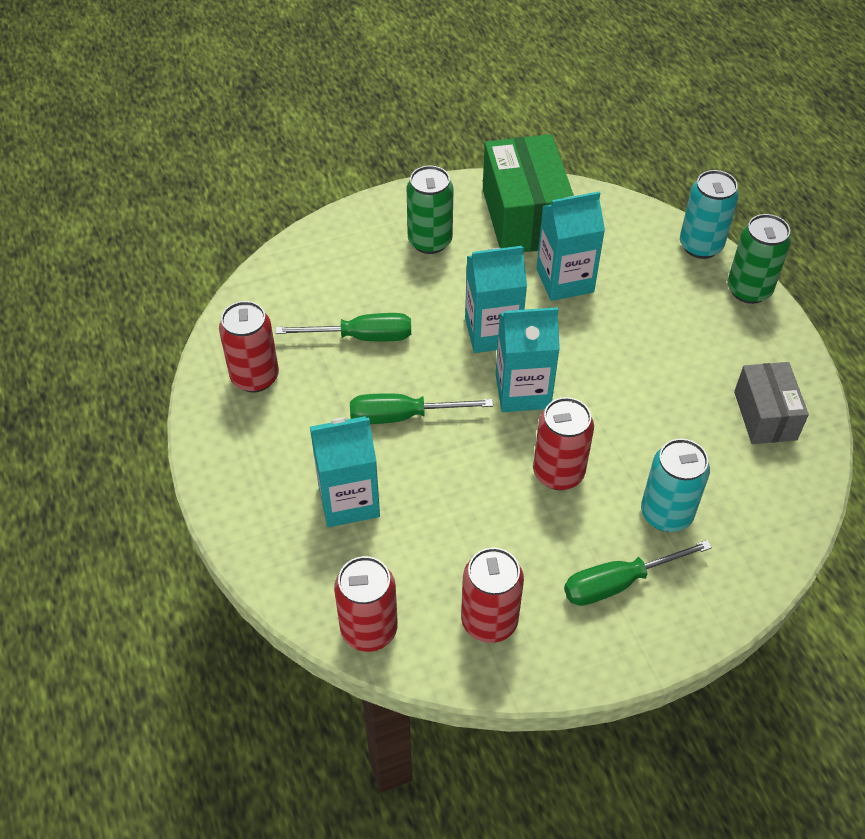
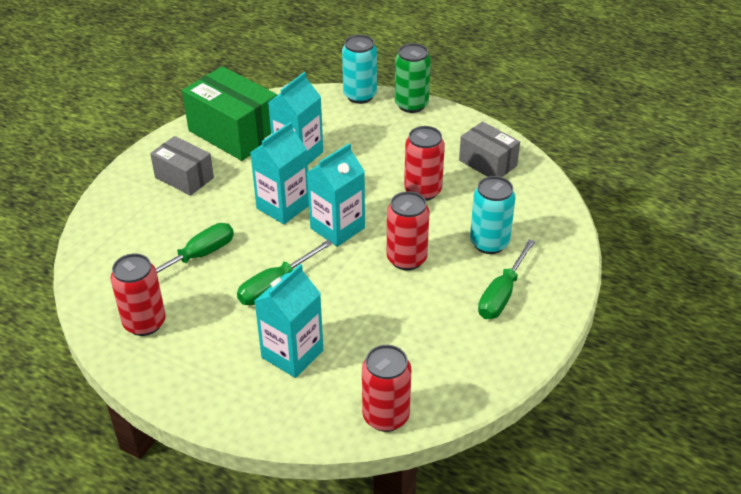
camera: 40 degrees left, 10 degrees down
green can [406,166,454,254] -> grey box [150,136,214,196]
red can [461,548,524,643] -> red can moved to [404,126,445,201]

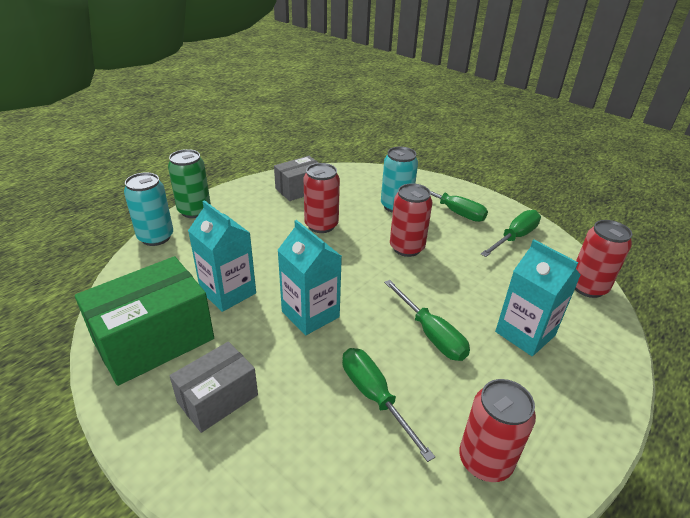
camera: 80 degrees left, 5 degrees down
turquoise carton [307,143,365,247] -> none
none -> green screwdriver [481,210,541,257]

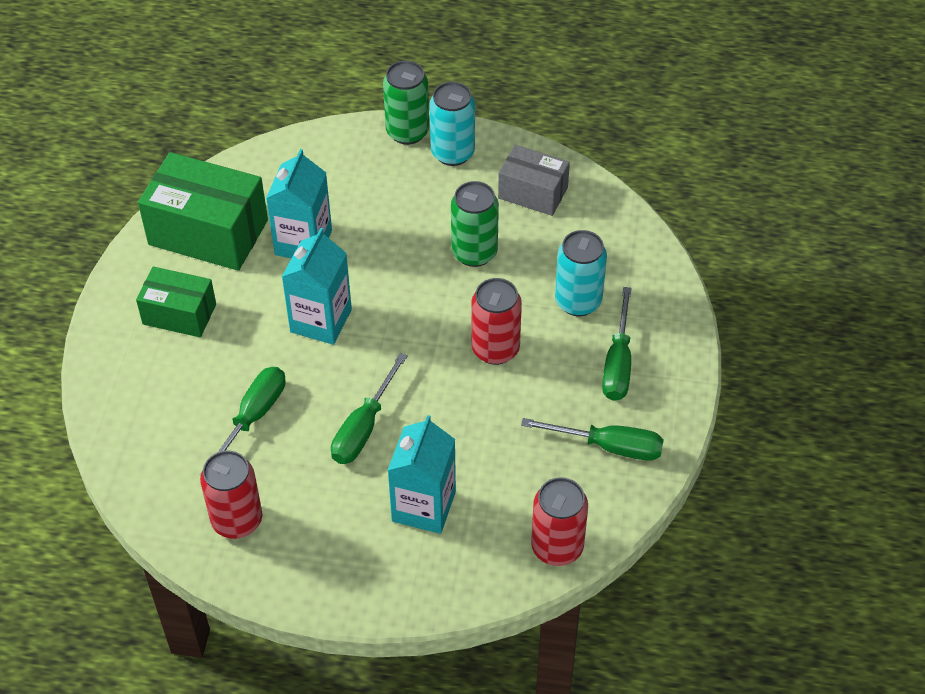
camera: 60 degrees right, 15 degrees up
turquoise can [124,172,173,246] -> turquoise can moved to [429,82,475,166]
grey box [169,341,258,433] -> green box [136,266,216,337]
red can [304,163,340,233] -> green can [451,181,499,267]

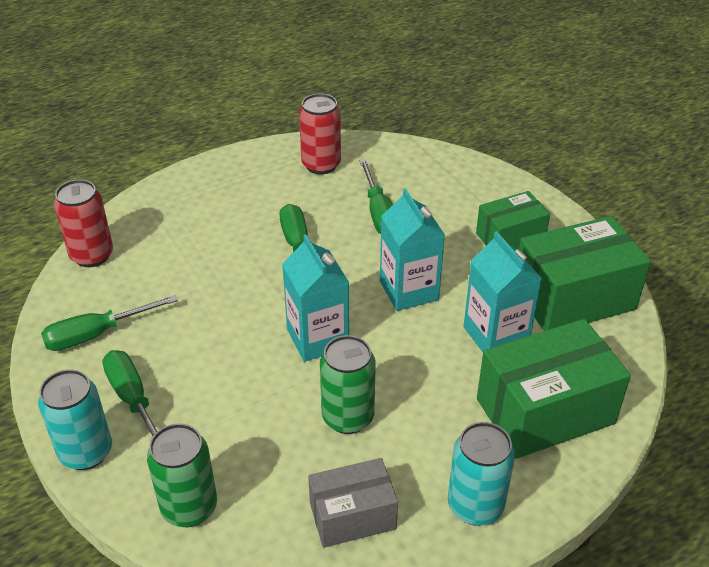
camera: 140 degrees right, 10 degrees down
green can [383,61,429,145] -> green can moved to [147,423,217,527]
turquoise carton [387,415,456,534] -> turquoise carton moved to [282,234,349,362]
red can [472,278,522,365] -> none
turquoise can [555,230,607,316] -> turquoise can moved to [38,369,112,470]
none -> green box [477,319,631,459]

